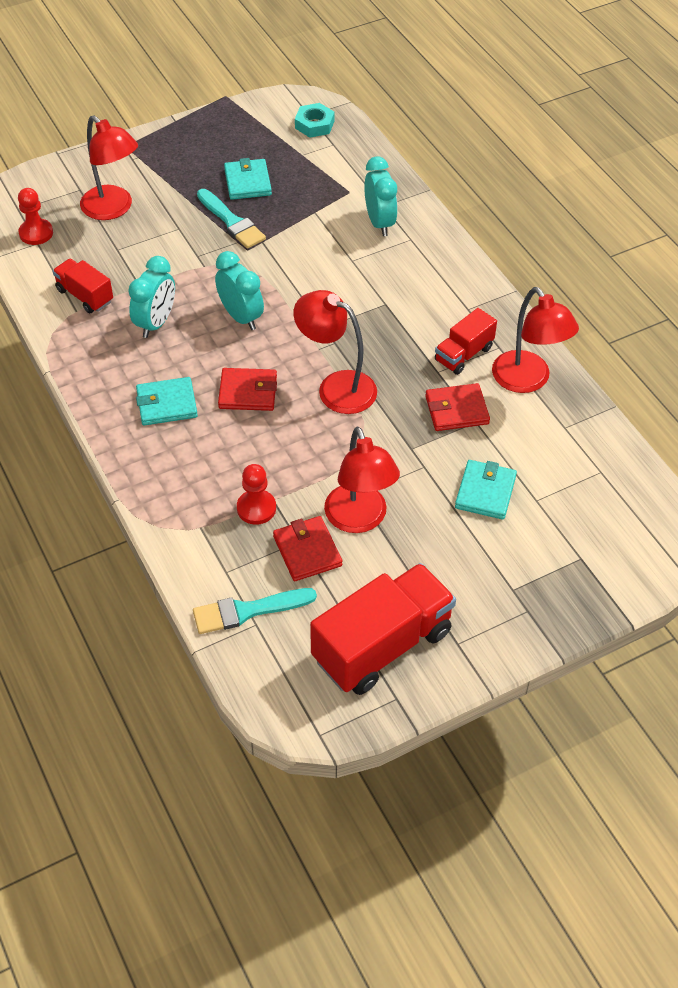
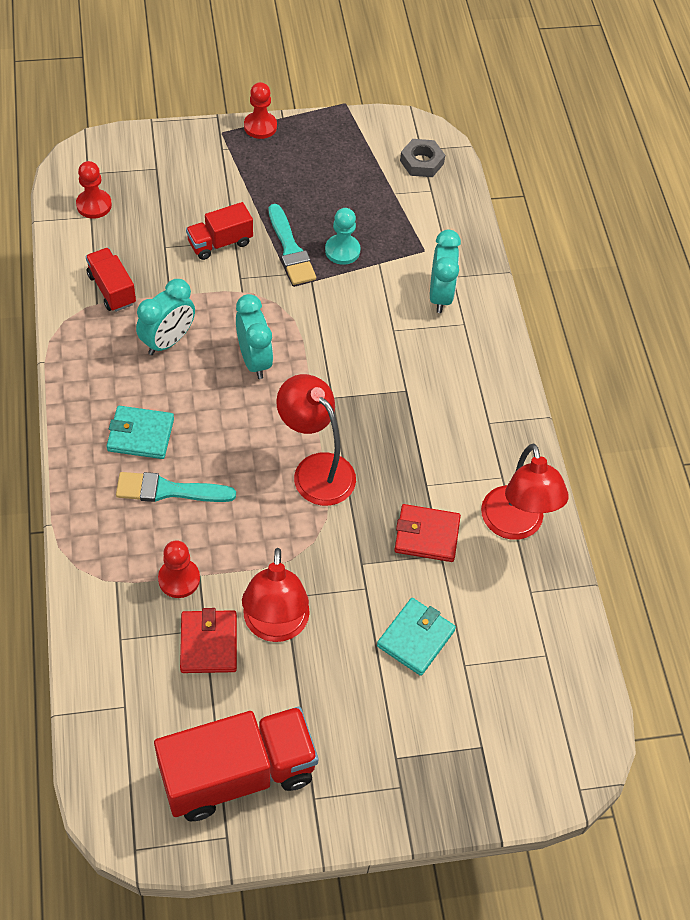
camera: 15 degrees right, 5 degrees up
red lamp [80,115,138,220] -> none
turquoise brush [193,588,317,634] -> turquoise brush moved to [116,472,236,502]
red wallet [218,368,277,411] -> none
turquoise wallet [224,158,272,200] -> none
turquoise nut [295,103,334,138] -> grey nut [400,139,445,177]
red truck [435,308,497,375] -> red truck moved to [186,202,253,260]
none -> red pawn [244,82,277,139]
none -> turquoise pawn [325,208,360,265]

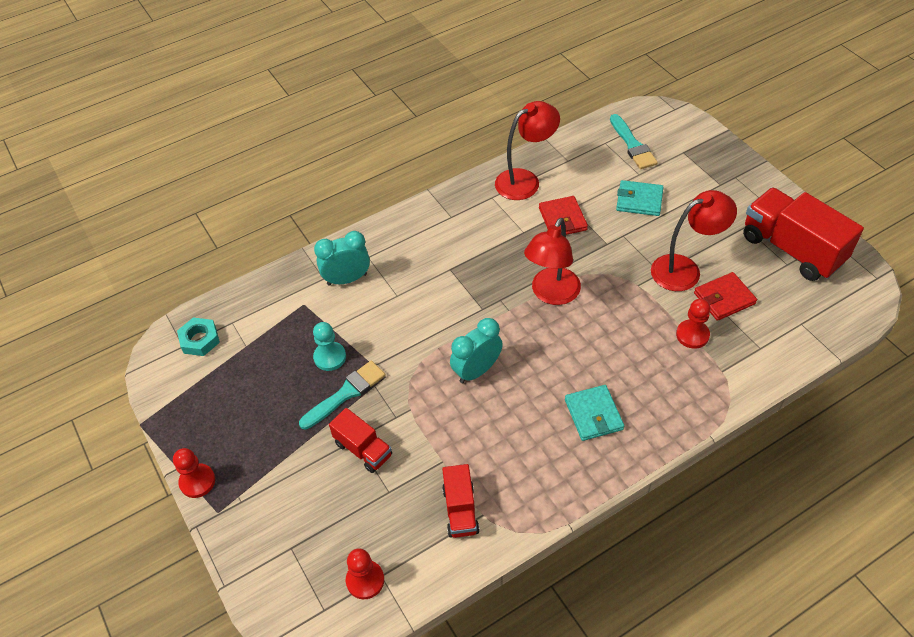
camera: 105 degrees left, 5 degrees down
red truck [85,248,136,312] -> red truck turned 45 degrees counterclockwise [442,464,480,538]
turquoise brush [116,472,236,502] -> turquoise brush moved to [610,114,658,169]
turquoise clock [136,279,195,355] -> none
grey nut [400,139,445,177] -> turquoise nut [177,318,220,356]

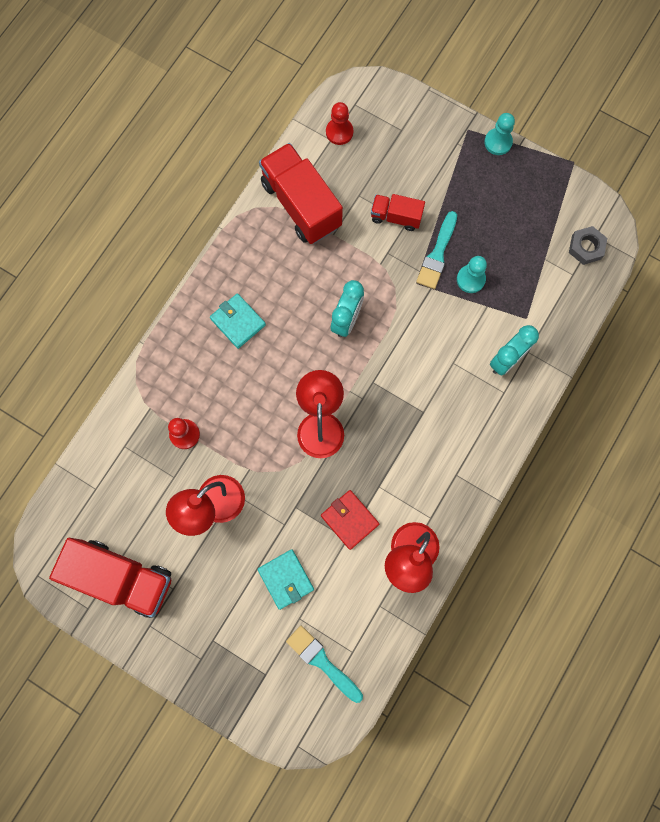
camera: 150 degrees right, 25 degrees up
red pawn [173,448,215,498] -> turquoise pawn [484,113,515,155]
turquoise nut [177,318,220,356] -> grey nut [569,226,607,265]
red truck [442,464,480,538] -> red truck [259,143,343,244], size x1.87
turquoise wallet [616,180,663,216] -> turquoise wallet turned 75 degrees clockwise [257,549,314,610]
red wallet [694,272,757,321] -> none

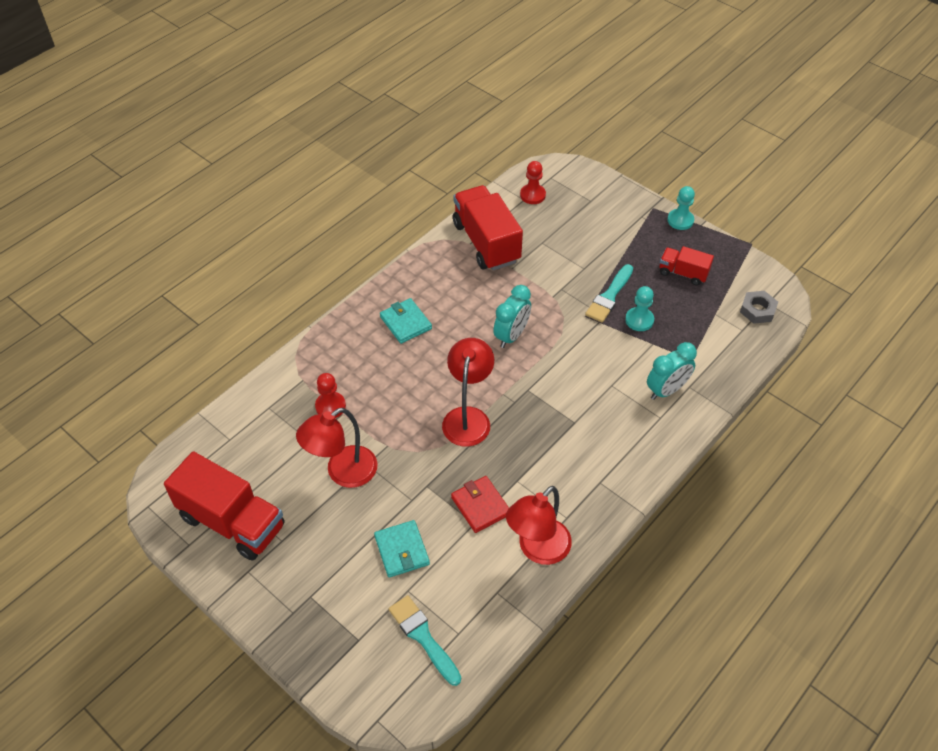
camera: 10 degrees right, 25 degrees down
red truck [371,194,425,231] -> red truck moved to [659,246,714,286]

